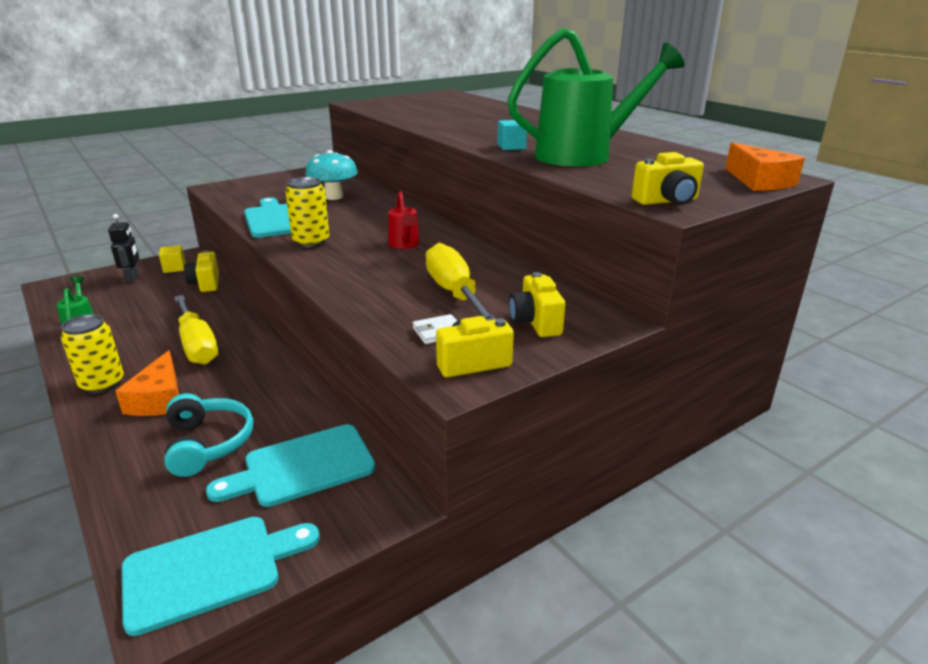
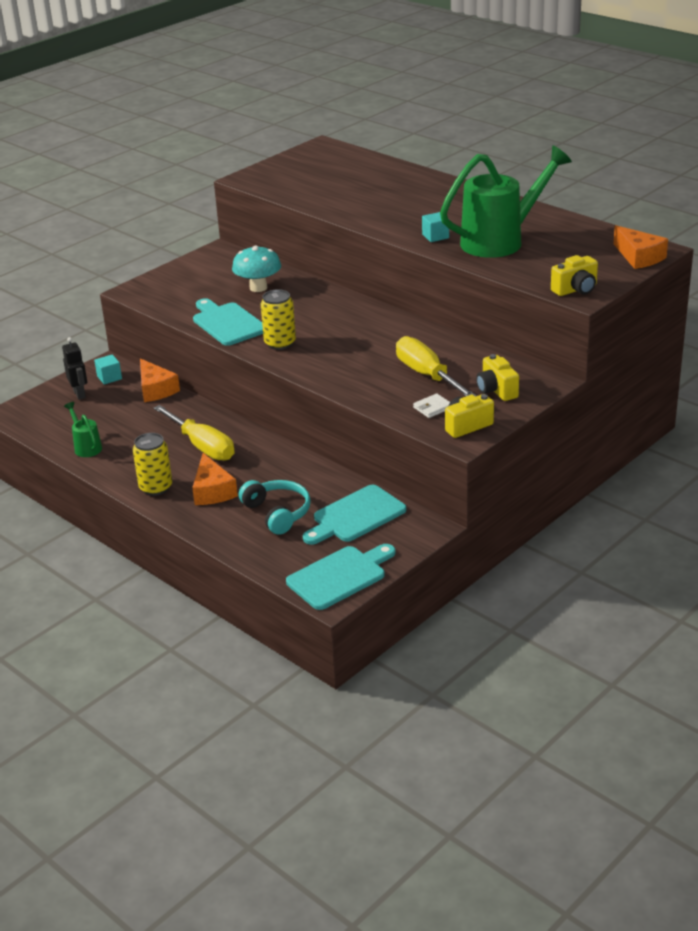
camera: 10 degrees left, 5 degrees up
yellow cube [159,245,186,273] -> turquoise cube [94,354,122,385]
yellow camera [184,250,219,292] -> orange cheese [140,358,180,402]
red watering can [388,191,420,249] -> none

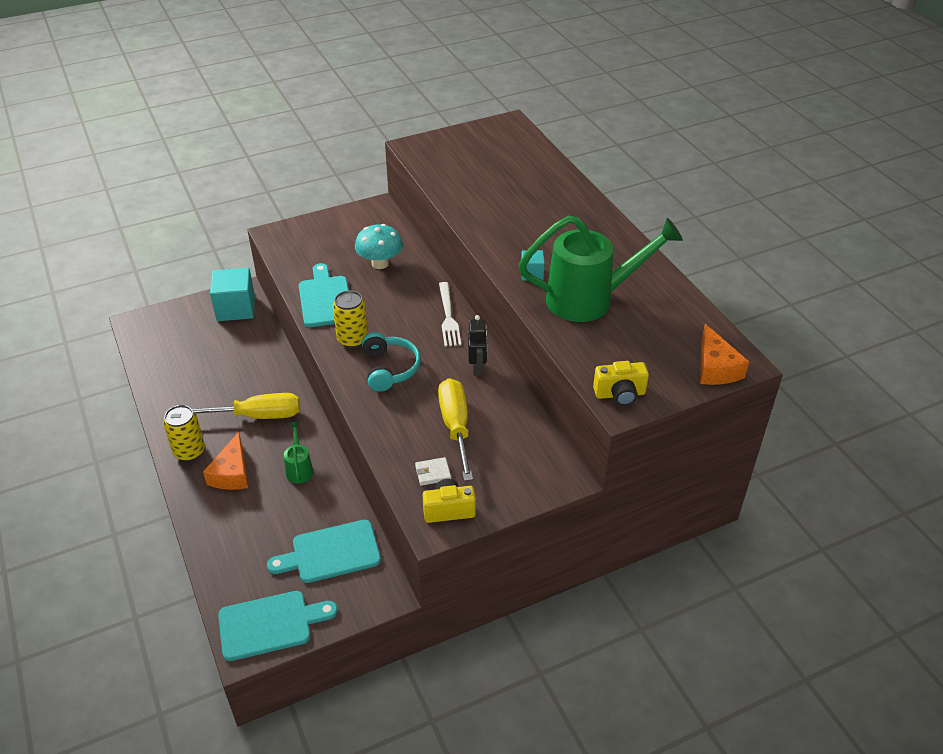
camera: 20 degrees right, 10 degrees up
black robot [62,337,87,400] -> black robot moved to [468,315,487,376]
green watering can [64,402,102,457] -> green watering can moved to [284,422,314,484]
turquoise cube [94,354,122,385] -> turquoise cube [210,268,255,321], size x2.01
orange cheese [140,358,180,402] -> none
yellow screwdriver [154,405,235,461] -> yellow screwdriver turned 75 degrees counterclockwise [191,393,300,419]
turquoise headphones [239,480,311,535] -> turquoise headphones moved to [362,332,421,392]
yellow camera [476,354,519,401] -> none
none -> white fork [439,282,461,347]

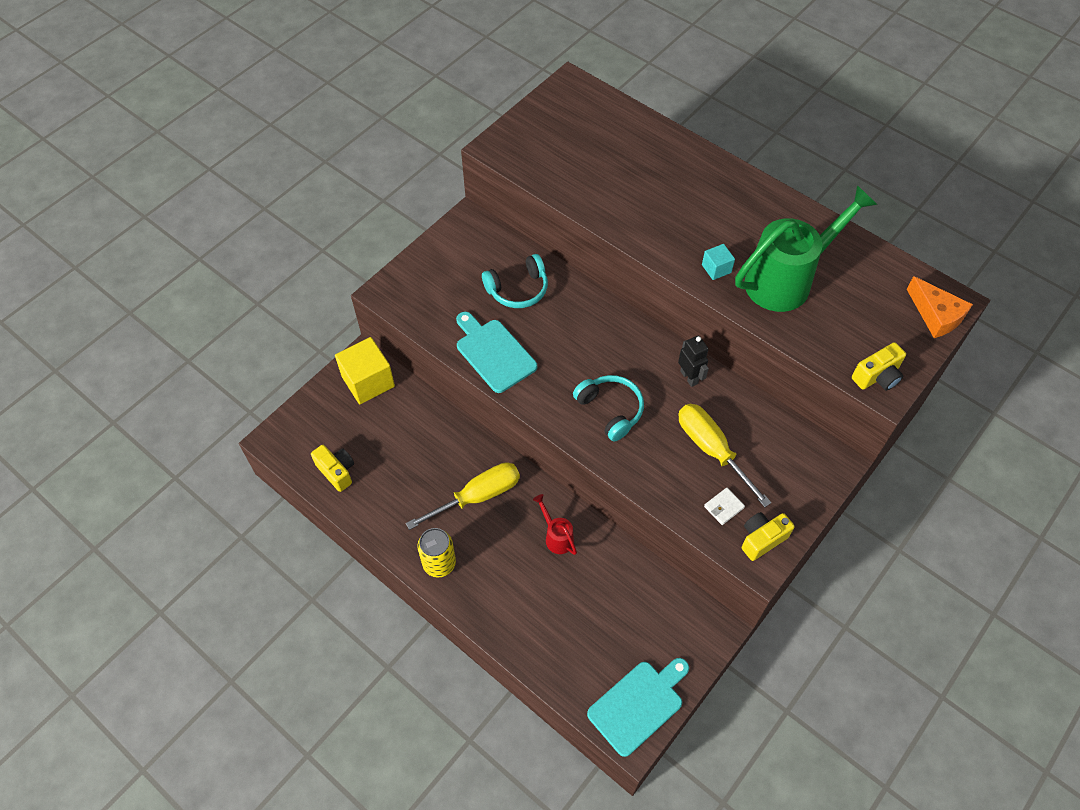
camera: 25 degrees left, 15 degrees up
orange cheese [203,432,248,490] -> none
turquoise cube [210,268,255,321] -> yellow cube [335,337,395,404]
turquoise cutting board [267,520,381,583] -> none
green watering can [284,422,314,484] -> red watering can [533,494,577,555]
yellow can [333,290,368,348] -> none
turquoise mushroom [355,224,403,269] -> turquoise headphones [482,254,548,308]
white fork [439,282,461,347] -> none
none -> yellow camera [311,445,354,492]

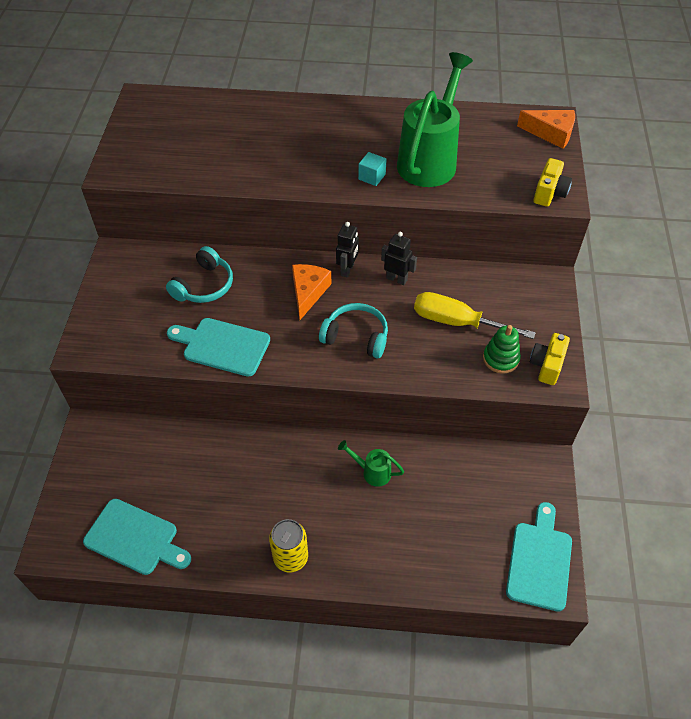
camera: 35 degrees left, 5 degrees down
yellow camera [311,445,354,492] -> turquoise cutting board [83,499,191,575]
yellow cube [335,337,395,404] -> none
yellow screwdriver [406,462,520,530] -> none
red watering can [533,494,577,555] -> green watering can [338,440,404,487]
white wallet [704,488,745,525] -> green stacking toy [483,325,521,374]
none -> orange cheese [292,264,331,320]
none -> black robot [336,222,359,278]

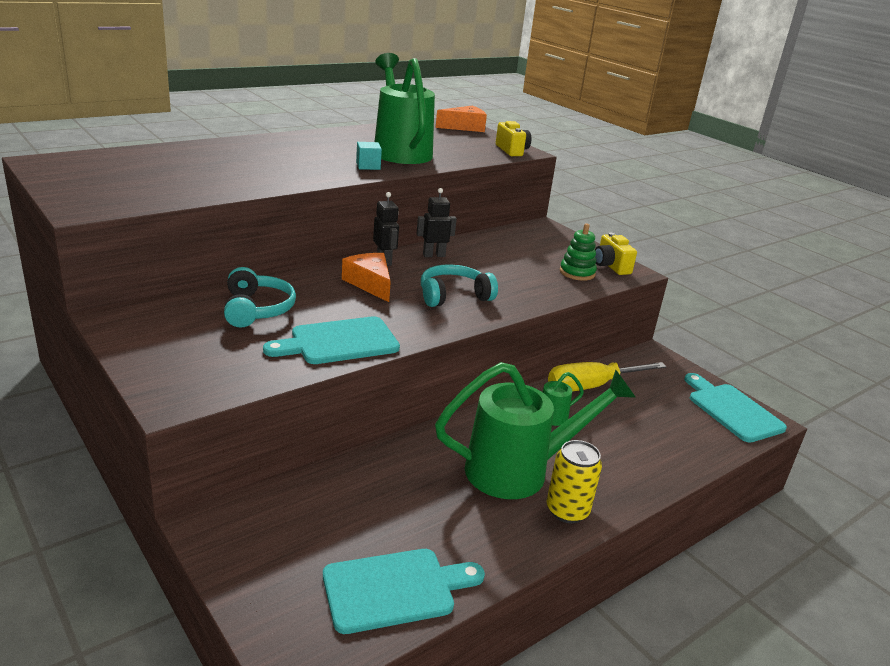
camera: 45 degrees left, 25 degrees down
yellow screwdriver [414,292,536,339] -> yellow screwdriver moved to [548,362,667,391]
none -> green watering can [435,362,636,499]

